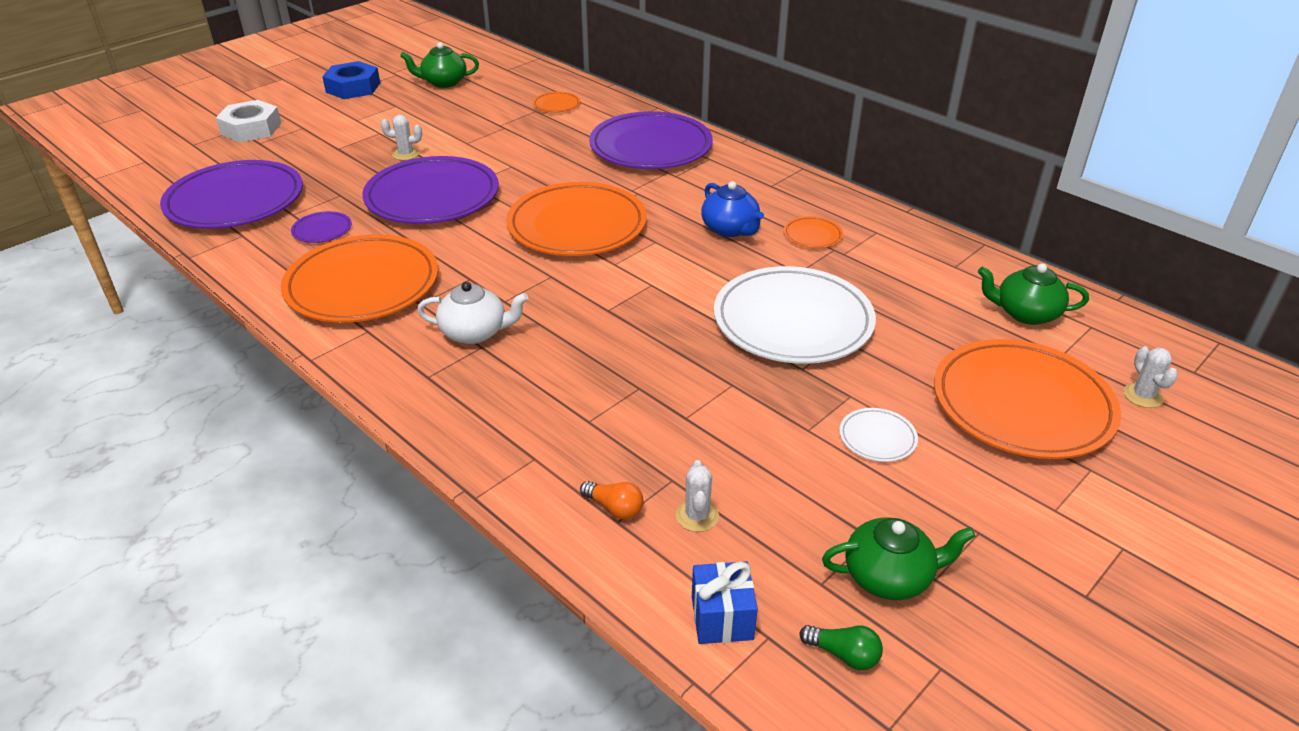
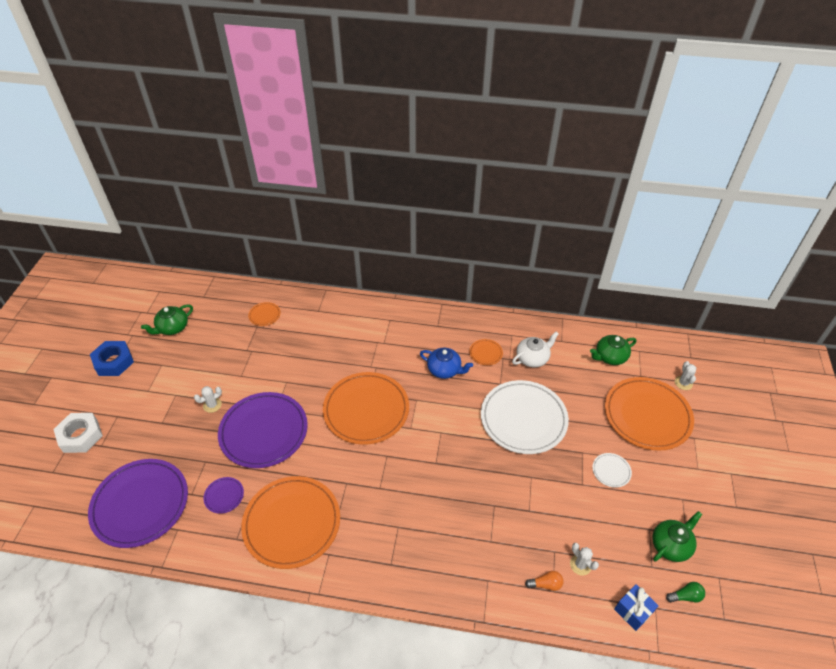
camera: 35 degrees left, 10 degrees up
white teapot [417,282,528,344] -> white teapot moved to [512,331,559,368]
purple plate [589,111,713,169] -> none
white cactus [1123,346,1178,408] -> white cactus turned 45 degrees clockwise [675,361,696,390]

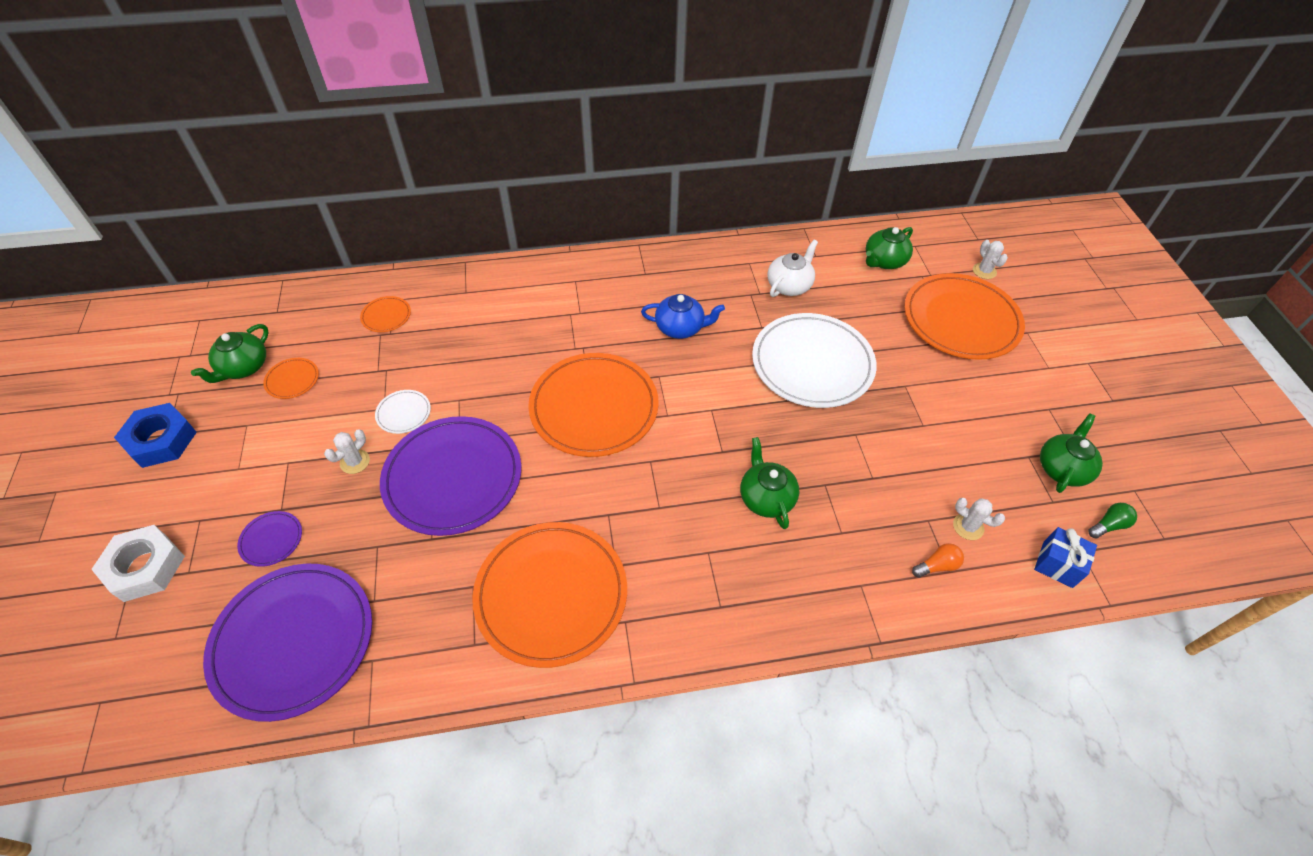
camera: 20 degrees left, 5 degrees up
purple plate [203,477,244,514] -> purple plate moved to [237,511,302,567]
orange plate [469,339,503,365] -> orange plate moved to [263,358,319,399]
white plate [592,453,632,488] -> white plate moved to [375,390,431,434]
none -> green teapot [740,437,799,529]

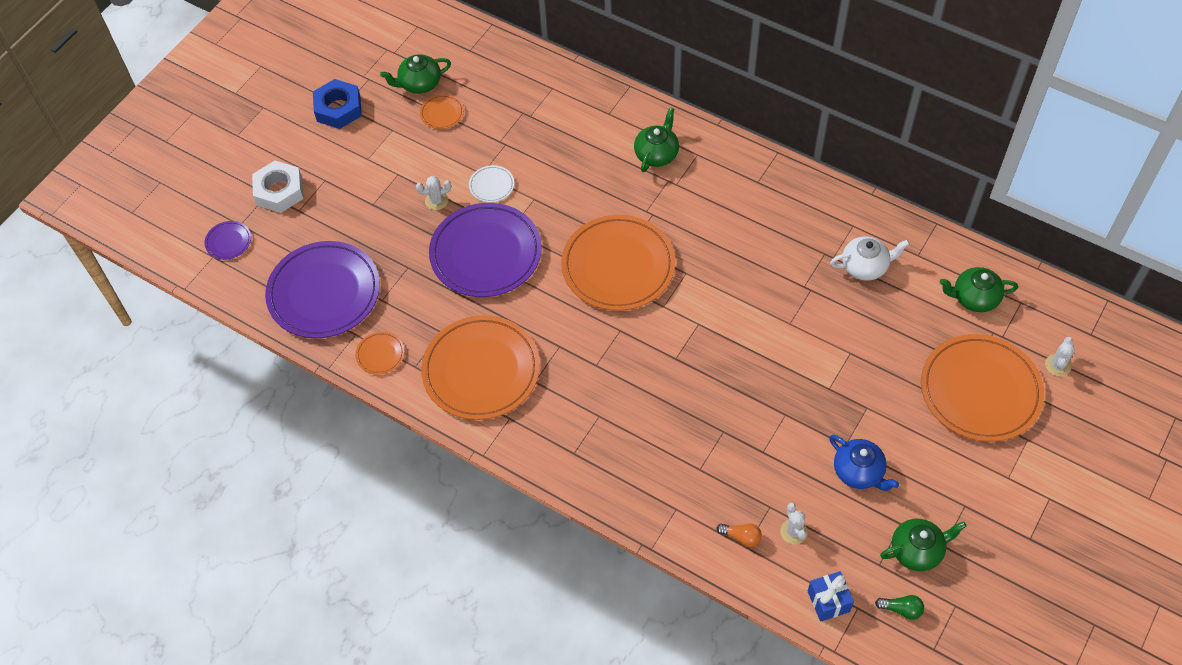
camera: 45 degrees right, 5 degrees up
purple plate [237,511,302,567] -> purple plate moved to [205,221,251,260]
orange plate [360,296,411,332] -> orange plate moved to [355,332,404,375]
blue teapot [641,294,725,339] -> blue teapot moved to [829,435,899,491]
green teapot [740,437,799,529] -> green teapot moved to [634,107,679,172]
white plate [752,313,877,408] -> none

